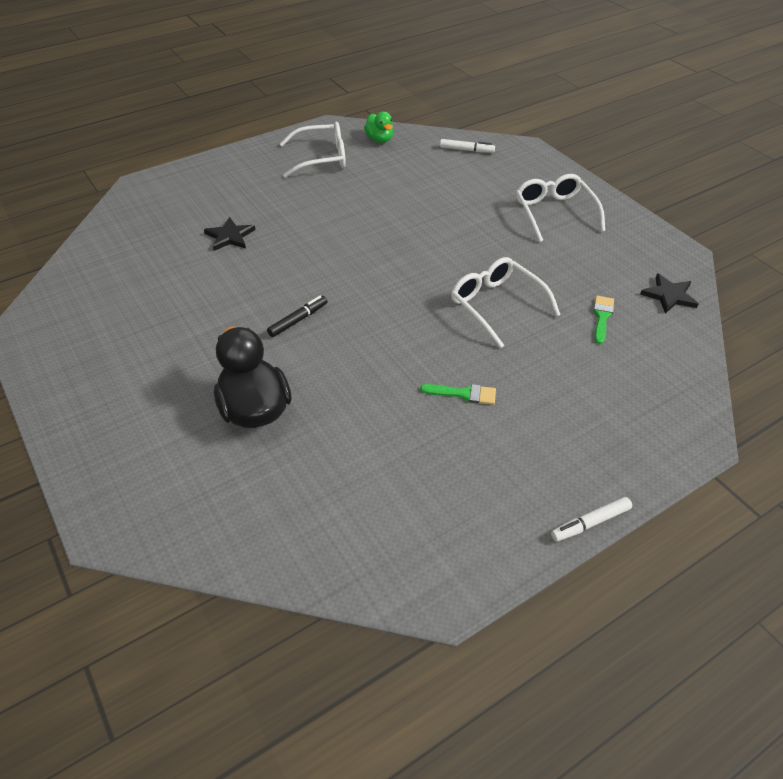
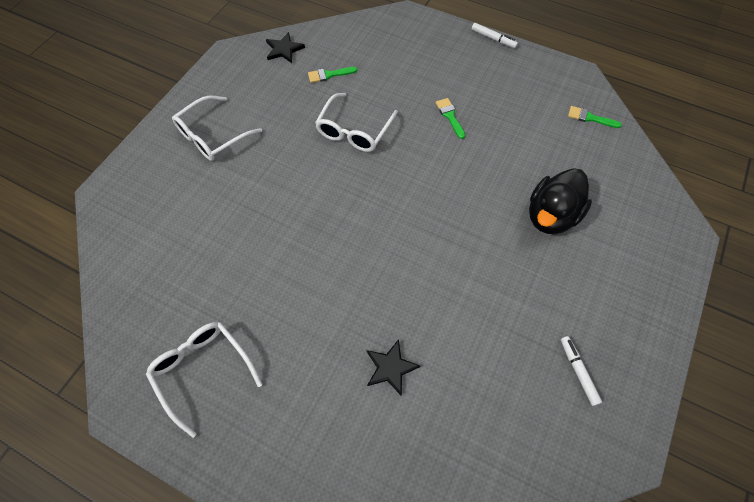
camera: 120 degrees left, 15 degrees up
black marker [267,296,327,337] -> none
green duck [364,112,393,143] -> none
white marker [440,139,495,153] -> white marker moved to [561,336,602,406]
none -> green brush [568,106,622,128]

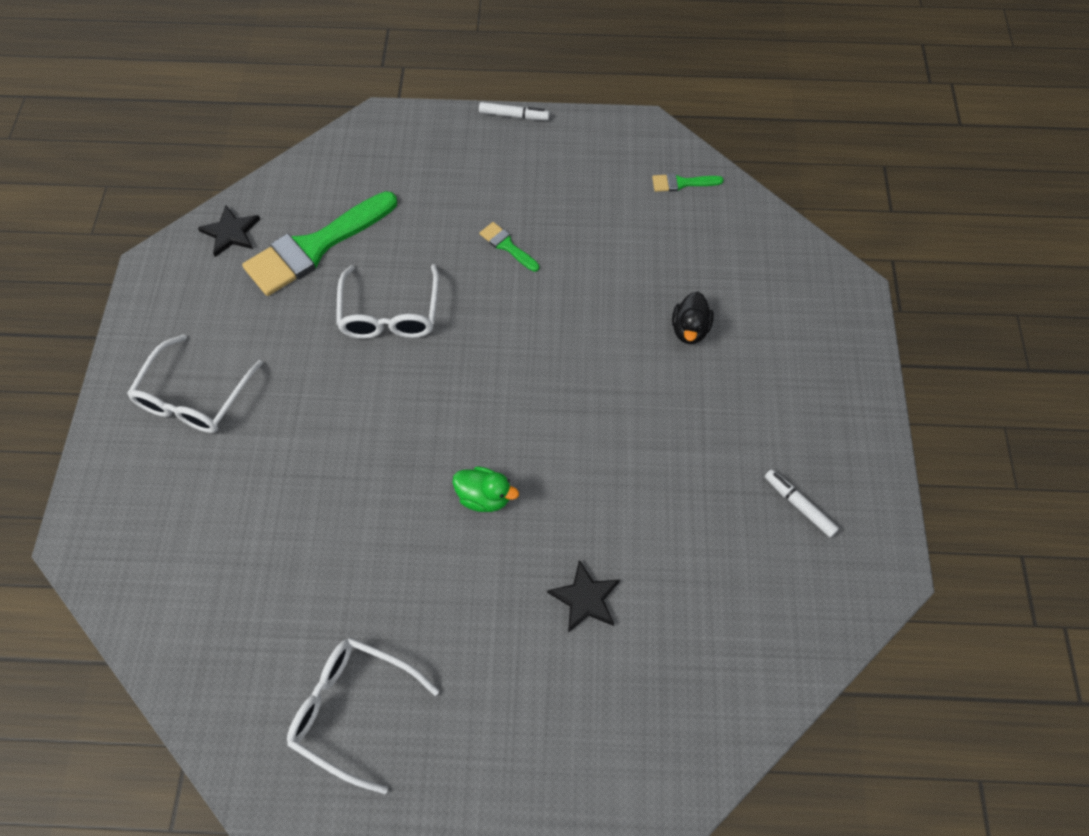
camera: 25 degrees left, 0 degrees up
green brush [308,67,358,83] -> green brush [242,191,397,296], size x2.29
black duck [529,168,592,234] -> black duck [672,292,714,344], size x0.56
none -> green duck [452,466,519,512]

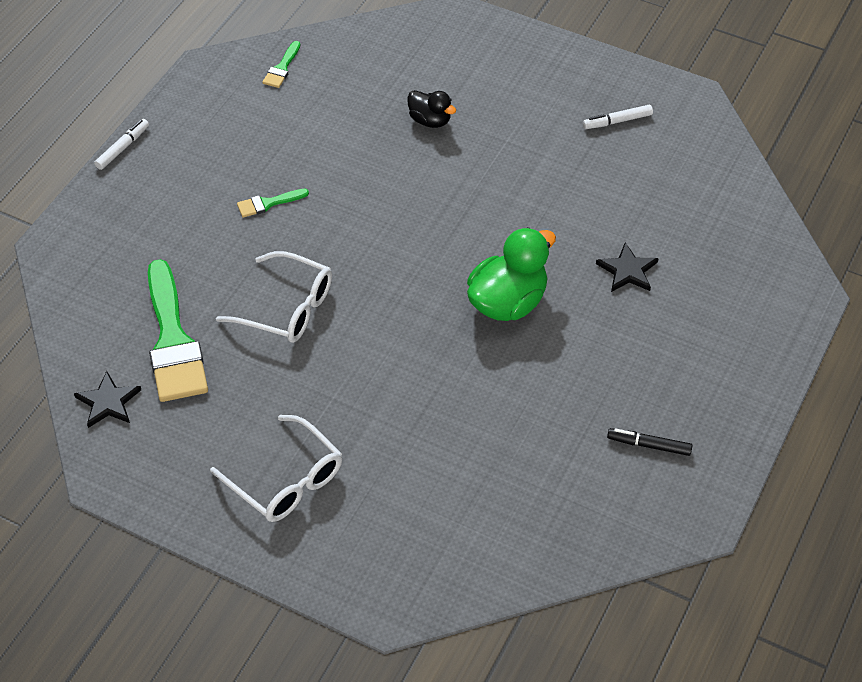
camera: 65 degrees left, 10 degrees down
white glasses [287,637,439,794] -> black marker [607,428,693,456]
green duck [452,466,519,512] -> green duck [467,227,556,321], size x1.77

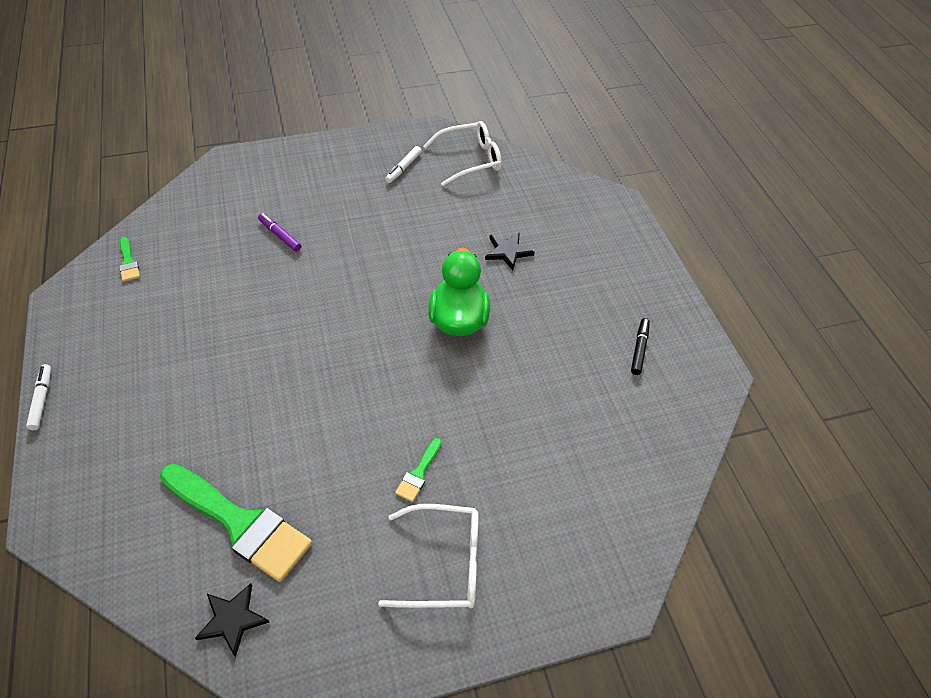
camera: 45 degrees left, 0 degrees up
white glasses [216,251,332,343] -> white glasses moved to [423,121,502,186]
green brush [237,189,309,218] -> green brush moved to [395,438,442,502]
black duck [407,90,456,128] -> purple marker [258,213,301,251]
black marker [607,428,693,456] -> black marker turned 135 degrees clockwise [631,318,650,375]

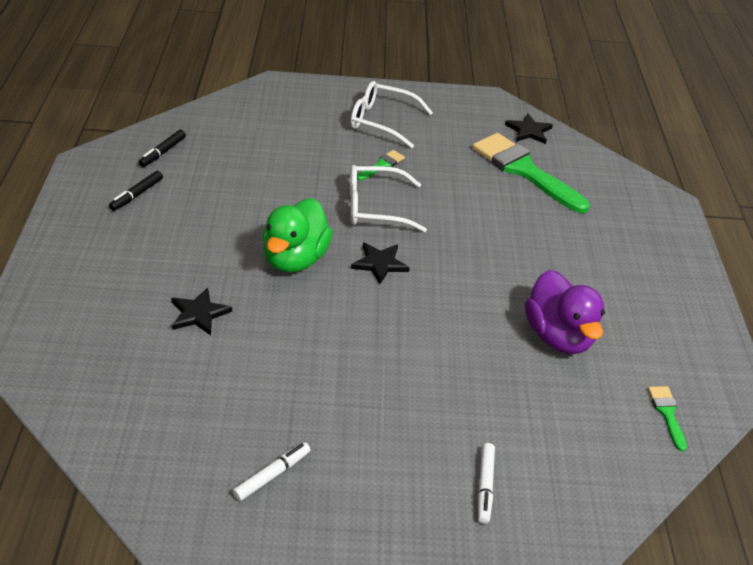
camera: 165 degrees left, 10 degrees down
white marker [26,364,51,430] -> white marker moved to [478,443,495,524]
purple marker [258,213,301,251] -> none
white glasses [423,121,502,186] -> white glasses moved to [350,165,427,232]
none -> black marker [139,130,186,167]
none -> black star [351,243,410,284]
none -> purple duck [525,270,605,354]

